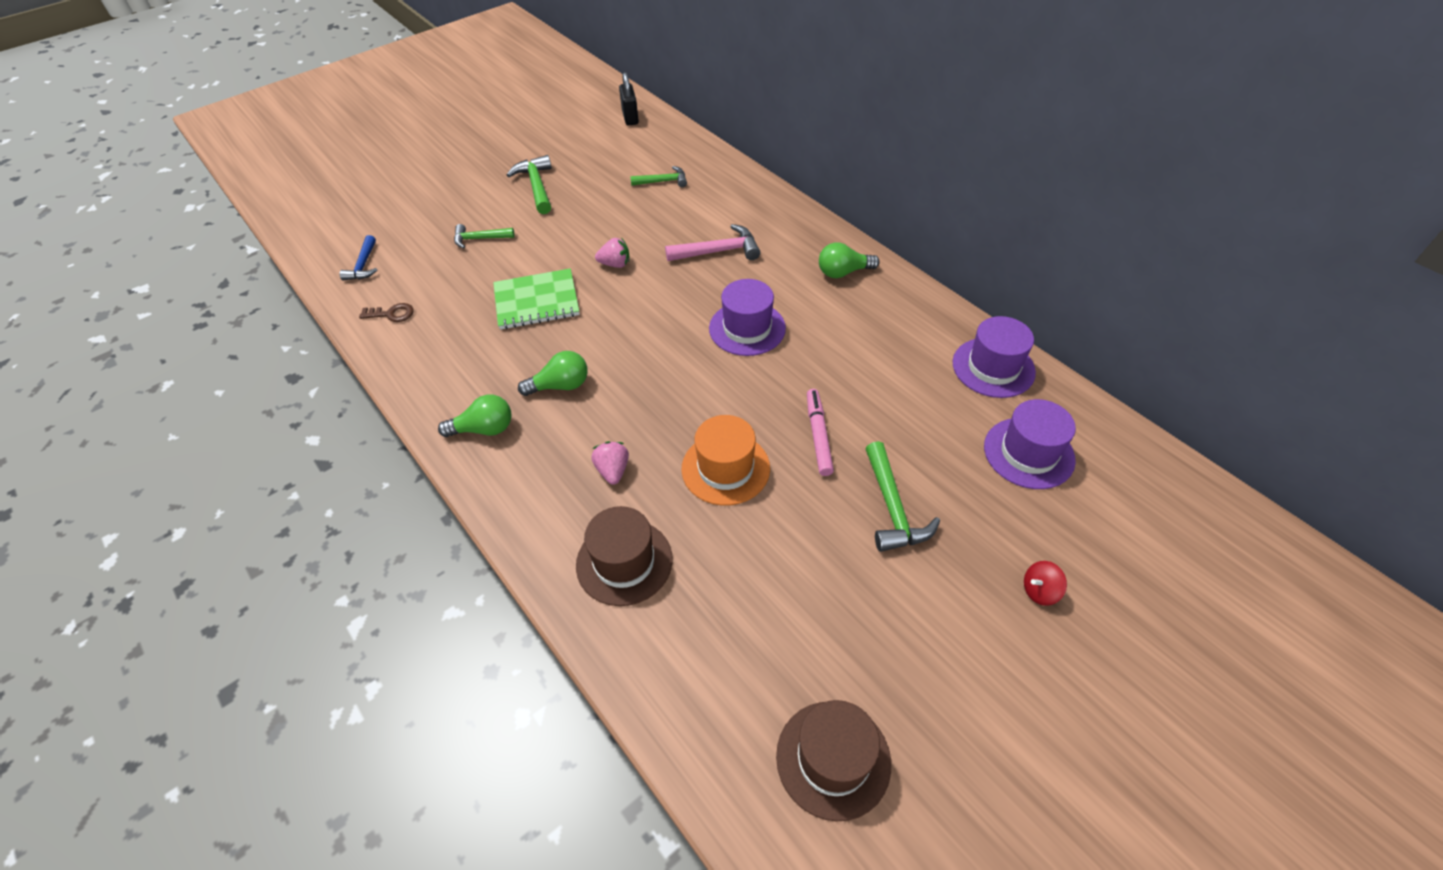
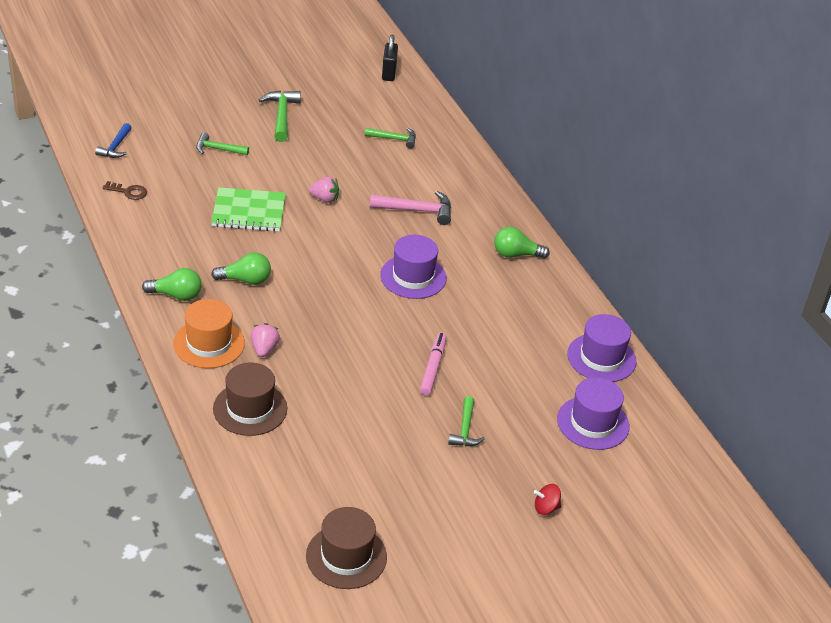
camera: 10 degrees right, 10 degrees down
orange hat [681,415,770,506] -> orange hat moved to [173,299,245,368]
green hammer [865,441,940,552] -> green hammer [448,396,485,446], size x0.67

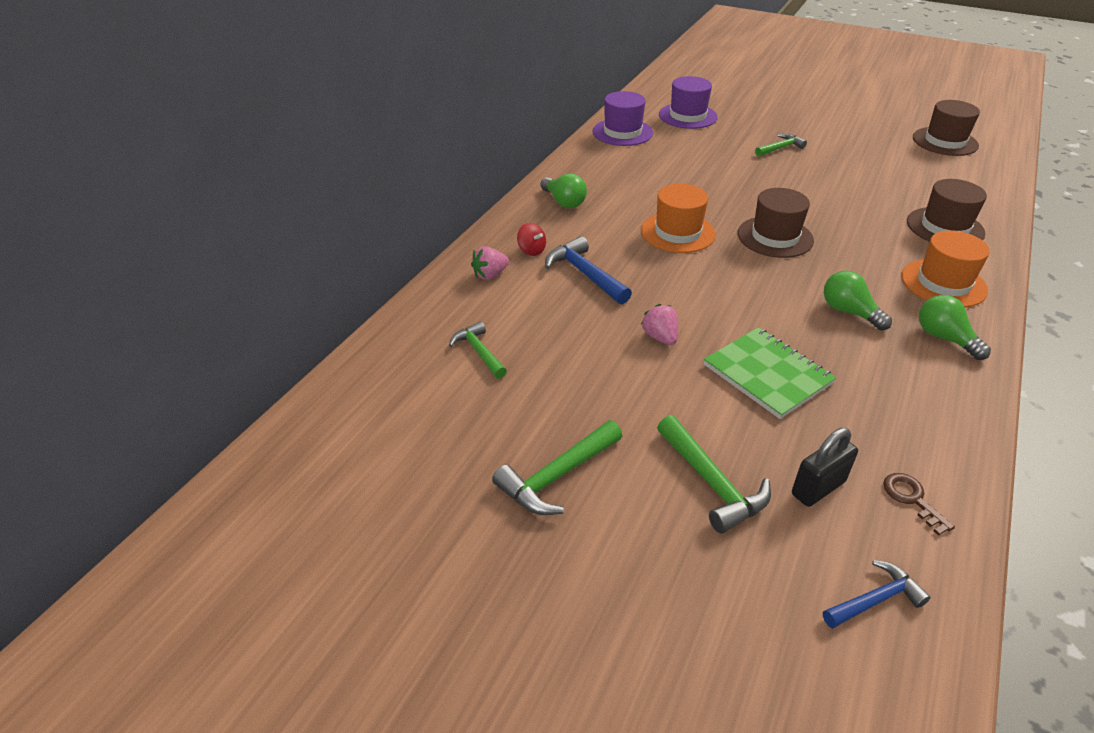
camera: 125 degrees left, 0 degrees up
green hammer [196,133,249,155] -> green hammer [657,415,771,533], size x1.50
pink strawberry [250,323,280,357] -> pink strawberry moved to [471,247,509,280]
pink hammer [370,191,451,225] -> blue hammer [545,236,632,304]
purple hat [380,235,446,299] -> orange hat [641,184,716,253]
black padlock [382,34,398,81] -> black padlock moved to [792,428,858,507]
pink marker [420,332,447,395] -> none
red spinning top [534,484,561,515] -> red spinning top moved to [517,223,546,256]
none -> brown hat [738,188,814,258]

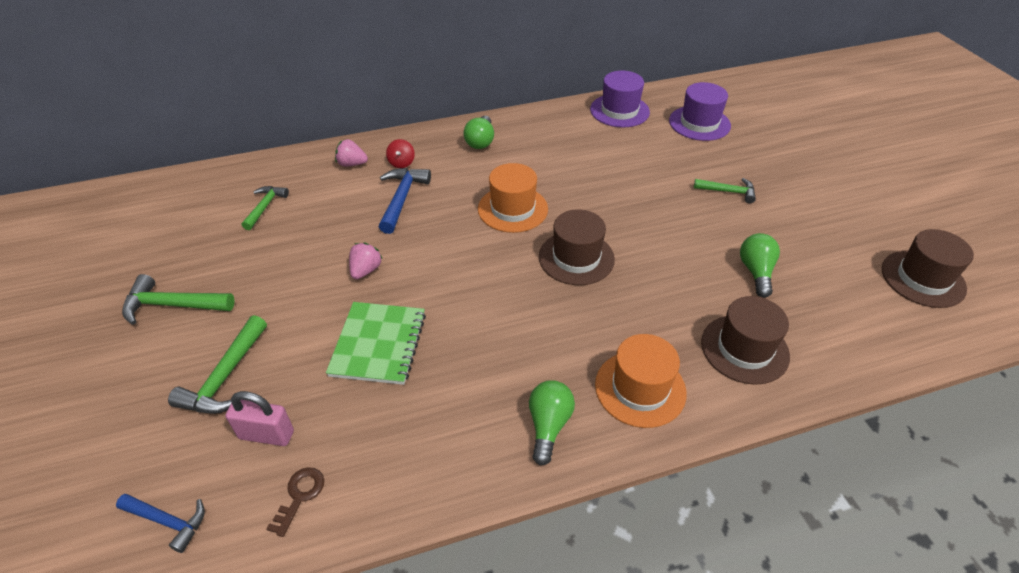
camera: 45 degrees right, 5 degrees up
black padlock [792,428,858,507] -> pink padlock [225,391,294,446]
green light bulb [824,271,892,330] -> green light bulb moved to [740,233,780,298]

